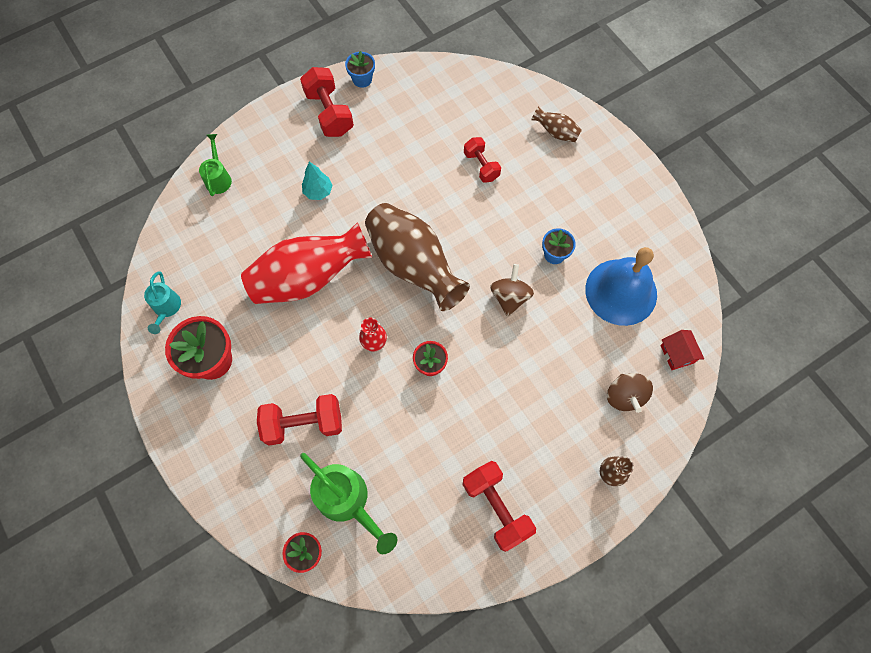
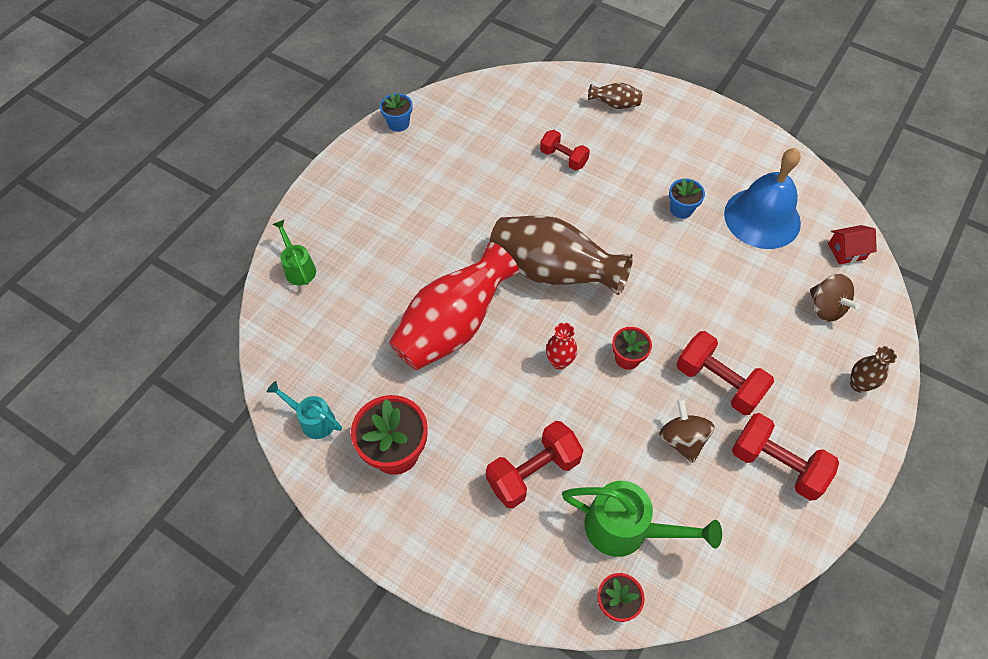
camera: 25 degrees left, 10 degrees down
turquoise watering can [144,271,181,334] -> turquoise watering can turned 150 degrees clockwise [267,381,342,439]
red dumbbell [300,67,354,137] -> red dumbbell moved to [676,331,774,415]
turquoise tree [302,162,333,200] -> none
brown spinning top [490,264,534,317] -> brown spinning top moved to [659,399,715,463]
red house [660,330,704,370] -> red house turned 60 degrees counterclockwise [828,225,877,265]

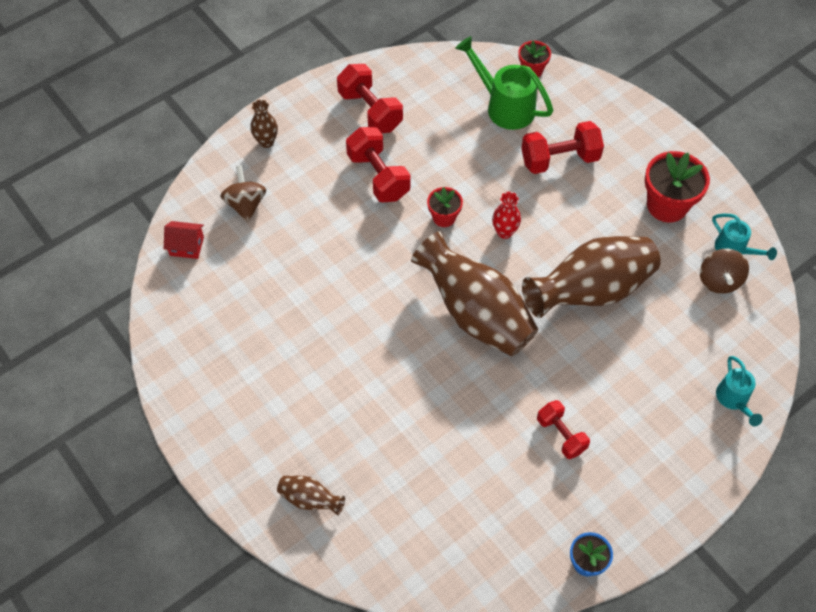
camera: 160 degrees left, 0 degrees up
green watering can [273,220,316,285] -> turquoise watering can [716,356,763,426]
red vase [389,242,519,370] -> brown vase [522,236,661,318]
red dumbbell [540,130,590,171] -> red dumbbell moved to [537,400,590,459]
brown spinning top [659,399,715,463] -> brown spinning top moved to [700,249,749,294]
blue flower pot [669,178,705,219] -> none
blue bell [724,148,801,249] -> none

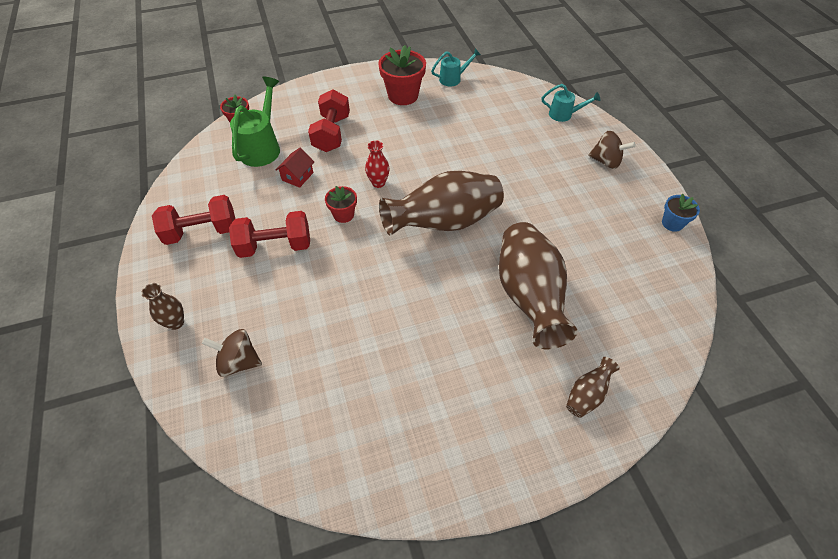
camera: 70 degrees left, 5 degrees down
red house [164,221,204,259] -> red house moved to [276,148,314,188]
green watering can [455,36,553,130] -> green watering can turned 135 degrees clockwise [230,77,280,167]
brown vase [522,236,661,318] -> brown vase moved to [499,222,577,349]
red dumbbell [537,400,590,459] -> none
brown spinning top [700,249,749,294] -> brown spinning top moved to [588,130,636,169]

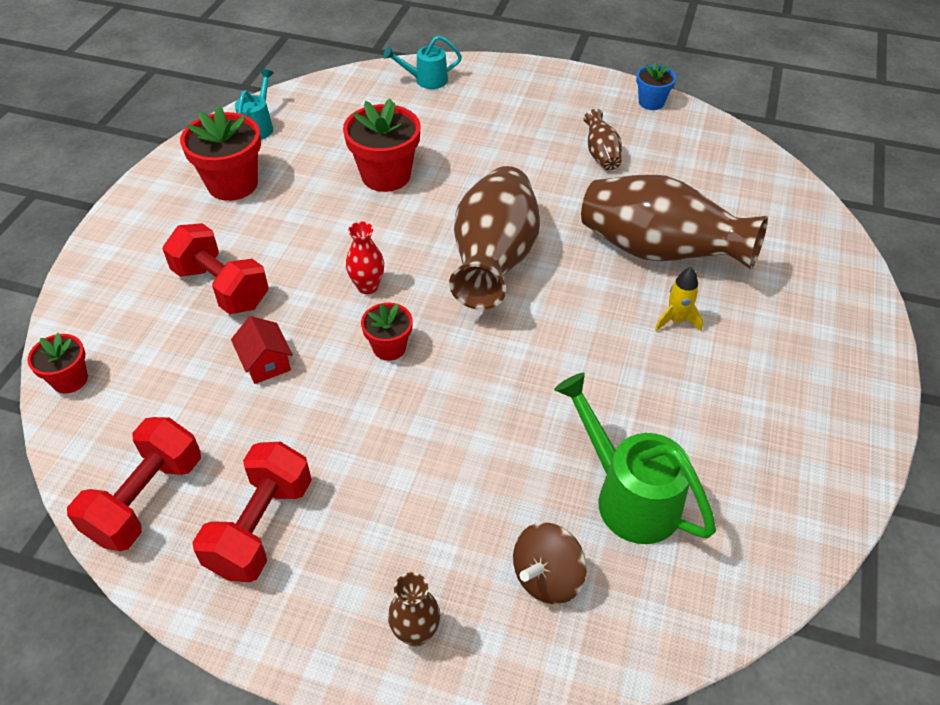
camera: 55 degrees left, 5 degrees down
red dumbbell [229,211,310,258] -> red dumbbell moved to [67,417,201,551]
green watering can [230,77,280,167] -> green watering can moved to [554,373,716,544]
turquoise watering can [542,84,601,122] -> turquoise watering can turned 150 degrees counterclockwise [383,35,462,89]
brown vase [566,357,620,418] -> brown vase moved to [584,109,622,170]
brown spinning top [588,130,636,169] -> none
none -> red flower pot [343,99,421,192]
none -> yellow rocket [655,267,703,331]

